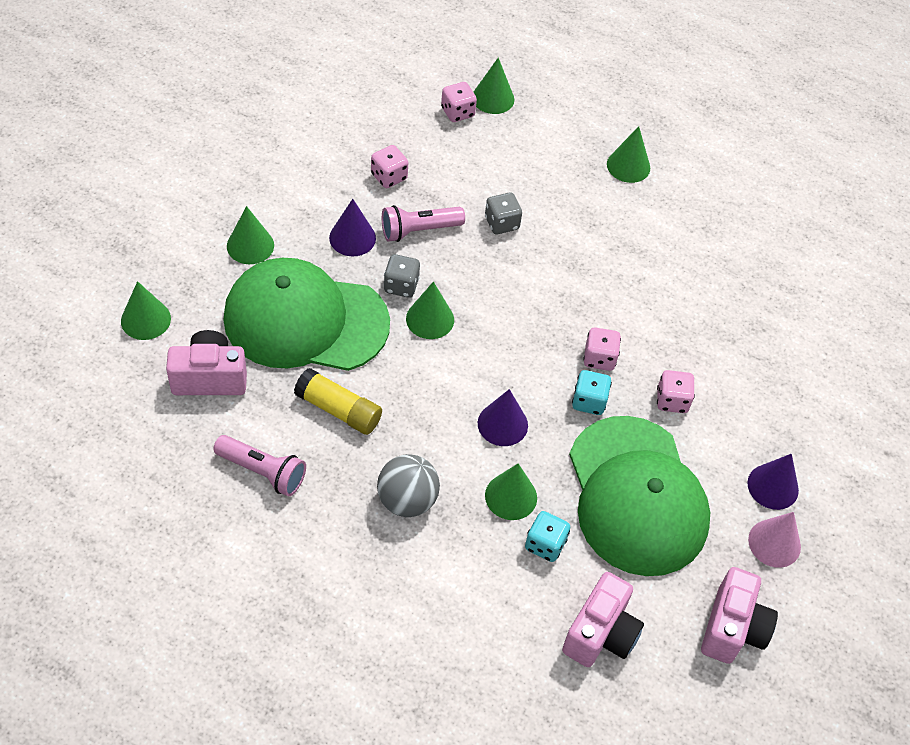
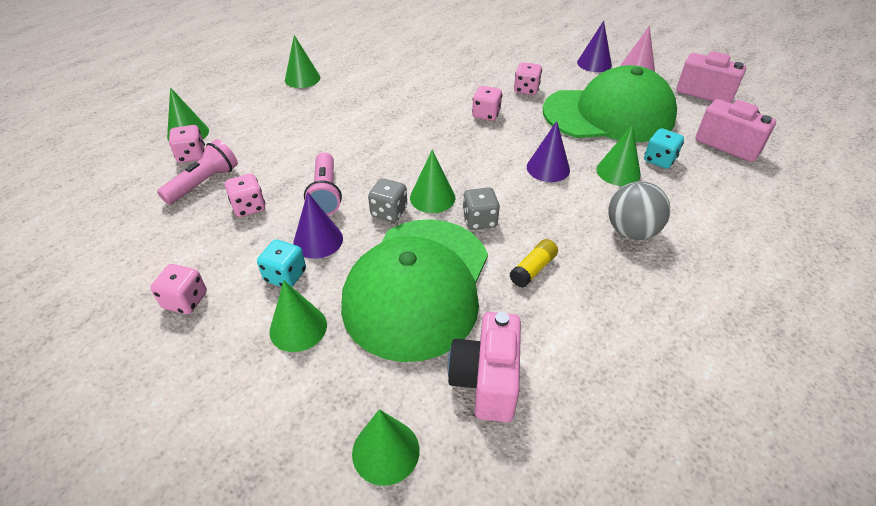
camera: 75 degrees left, 10 degrees down
pink flashlight [213,435,306,496] -> pink flashlight moved to [157,139,238,205]
yellow glue stick [294,368,382,435] -> yellow glue stick [510,239,558,288], size x0.65
grey dice [485,192,522,234] -> grey dice moved to [462,187,500,230]
turquoise dice [572,370,612,415] -> turquoise dice moved to [257,240,306,287]
none -> pink dice [150,264,207,314]

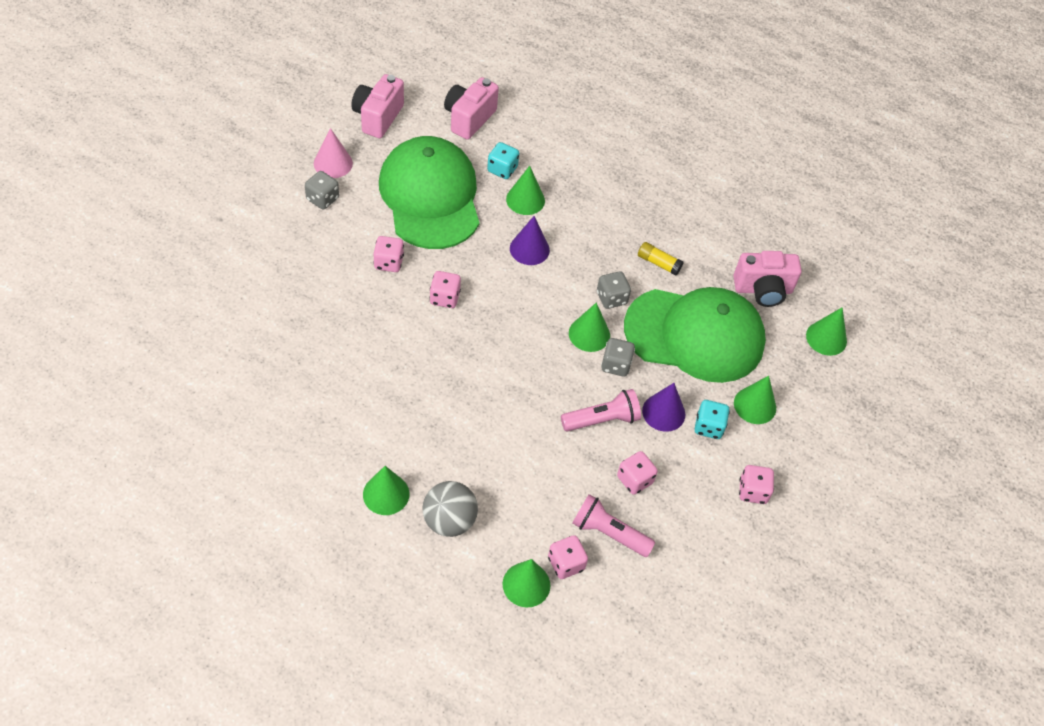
camera: 105 degrees left, 10 degrees up
purple cone [577,21,612,72] -> grey dice [305,171,339,210]
grey ball [608,181,670,240] -> grey ball moved to [422,481,478,537]

